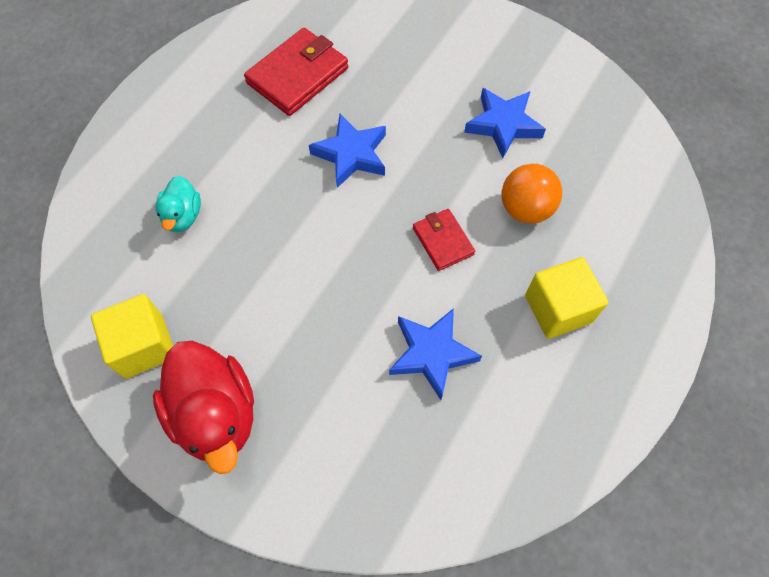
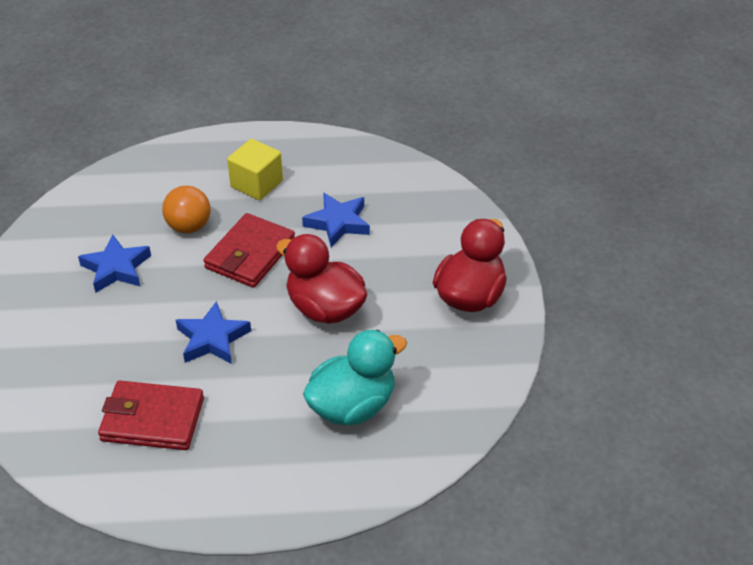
camera: 125 degrees left, 20 degrees down
yellow cube [91,294,173,378] -> none
turquoise duck [155,176,201,232] -> turquoise duck [303,330,407,426], size x1.87
red wallet [413,209,475,271] -> red wallet [204,213,295,288], size x1.73
none -> red duck [276,234,367,324]

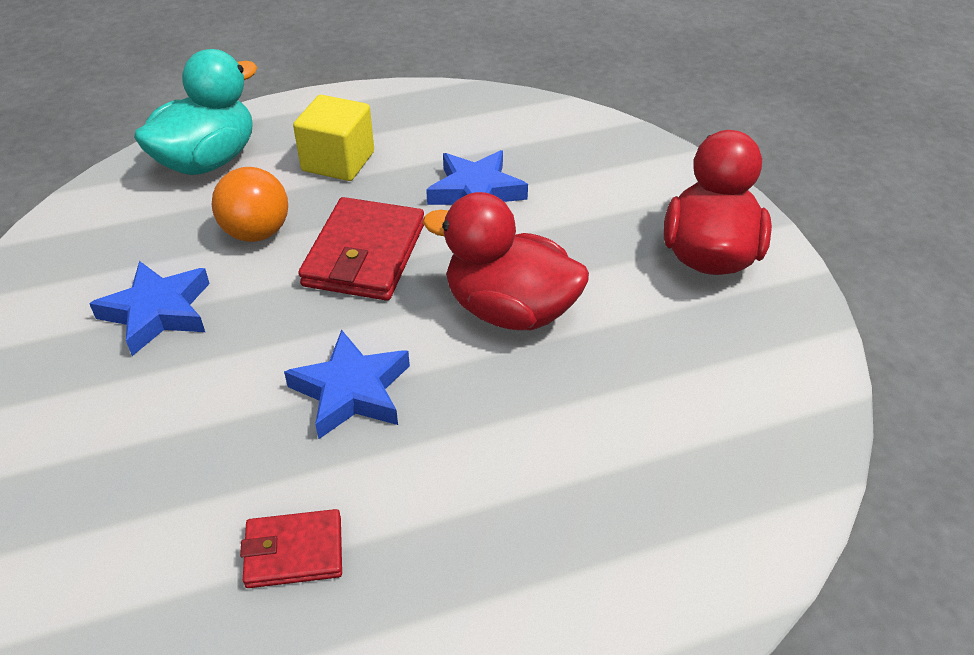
camera: 15 degrees left, 0 degrees up
red wallet [98,381,204,450] -> red wallet [240,509,342,588], size x0.58
turquoise duck [303,330,407,426] -> turquoise duck moved to [134,49,257,175]

